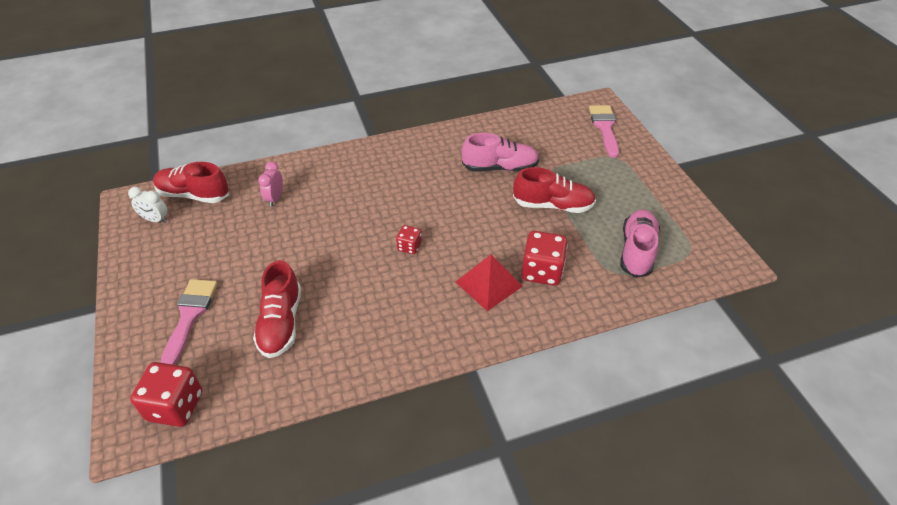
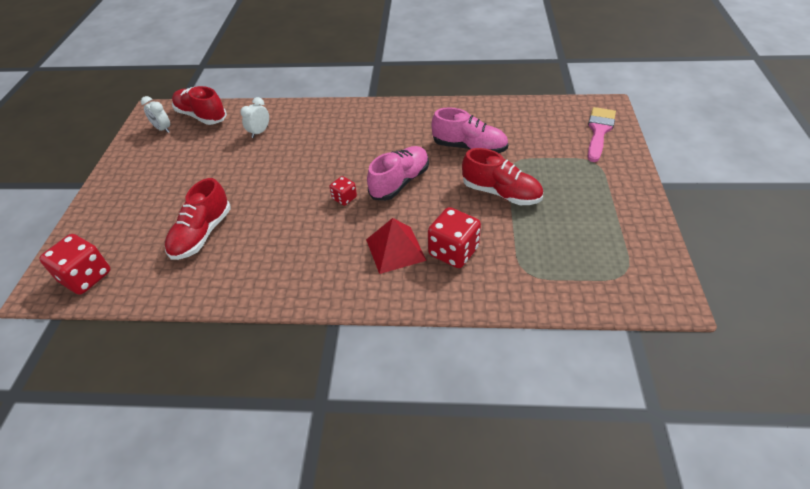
camera: 25 degrees right, 0 degrees up
pink brush [160,279,218,365] -> none
pink clock [258,162,283,207] -> white clock [240,97,269,138]
pink shoe [620,209,660,278] -> pink shoe moved to [367,146,429,201]

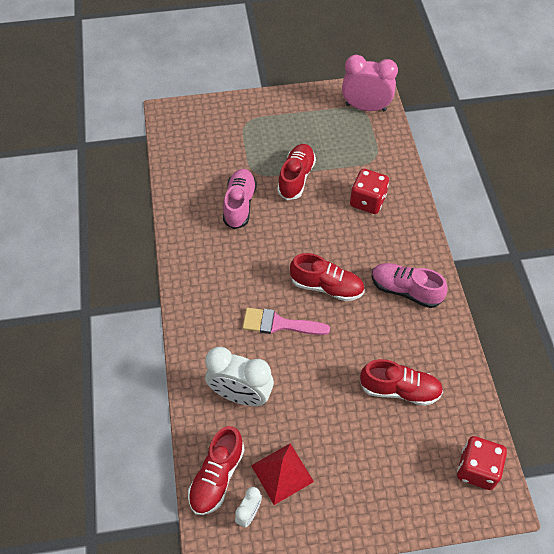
camera: 105 degrees left, 10 degrees up
white clock [240,97,269,138] -> white clock [205,347,274,406], size x2.00
red dice [329,176,357,206] -> red shoe [290,253,365,301]
red pyramid [366,218,427,274] -> red pyramid moved to [251,443,314,505]
pink shoe [367,146,429,201] -> pink shoe moved to [372,263,448,308]
pink brush [588,107,616,162] -> pink brush moved to [242,308,330,335]
none -> pink clock [342,55,398,111]

